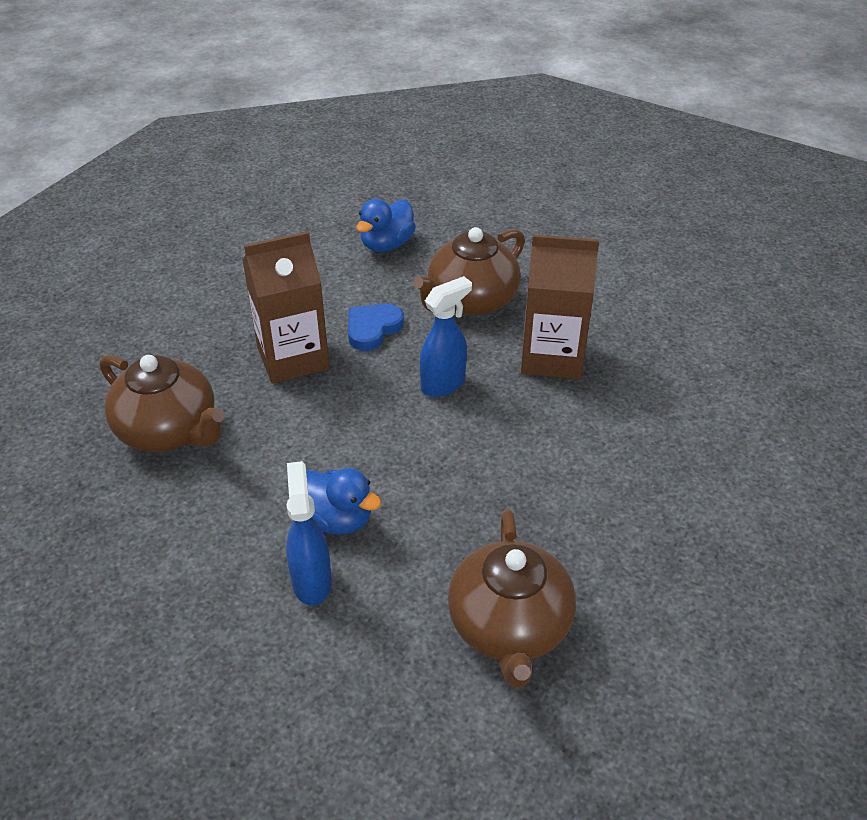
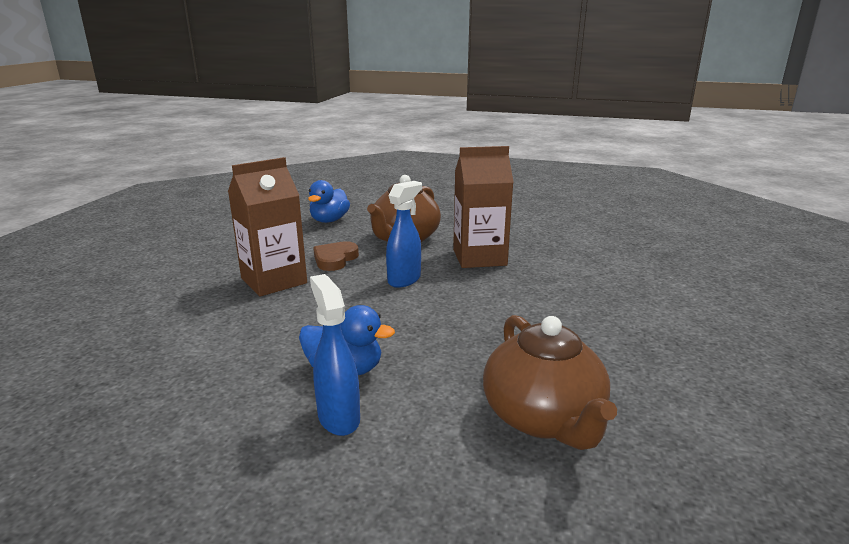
camera: 15 degrees left, 20 degrees down
brown teapot [99,355,225,452] -> none
blue heart [348,304,404,351] -> brown heart [313,241,359,271]

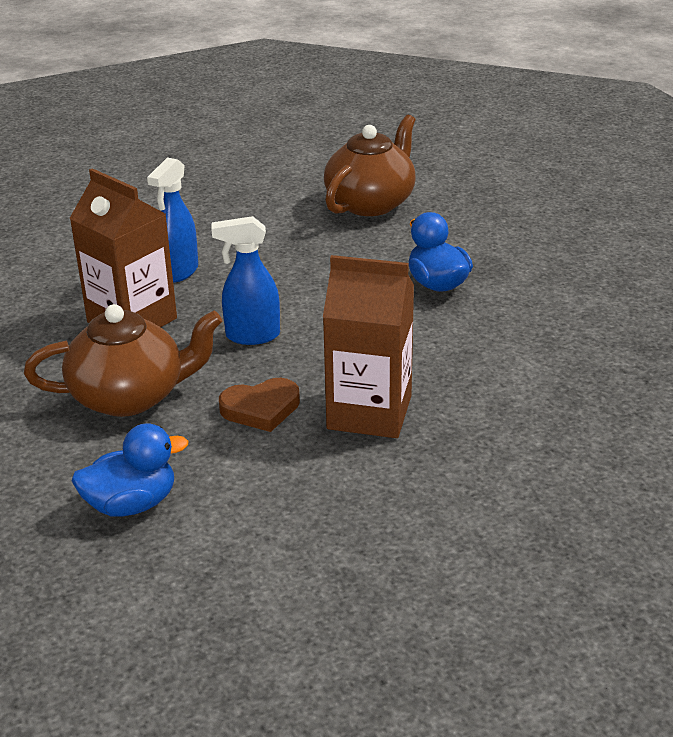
camera: 130 degrees left, 10 degrees up
blue spray bottle [310,274,360,436] -> blue spray bottle moved to [147,157,198,283]

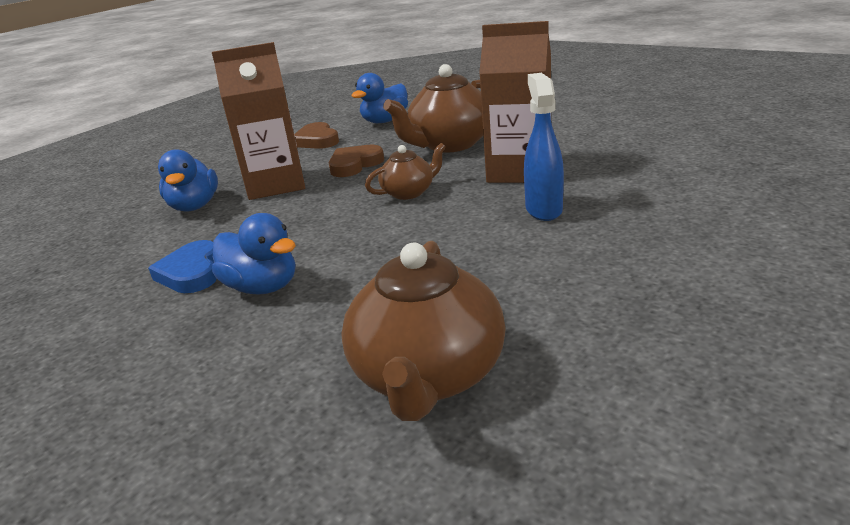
camera: 155 degrees right, 5 degrees down
blue spray bottle [211,216,280,345] -> brown teapot [365,143,446,200]
none -> blue heart [148,240,217,293]
none -> blue duck [158,149,218,212]
none -> brown heart [294,122,339,149]

